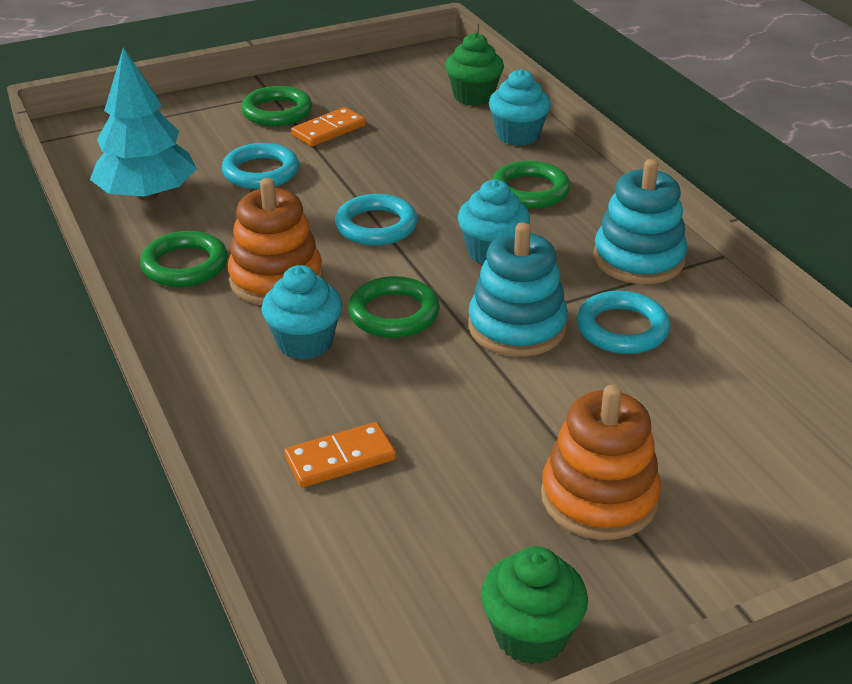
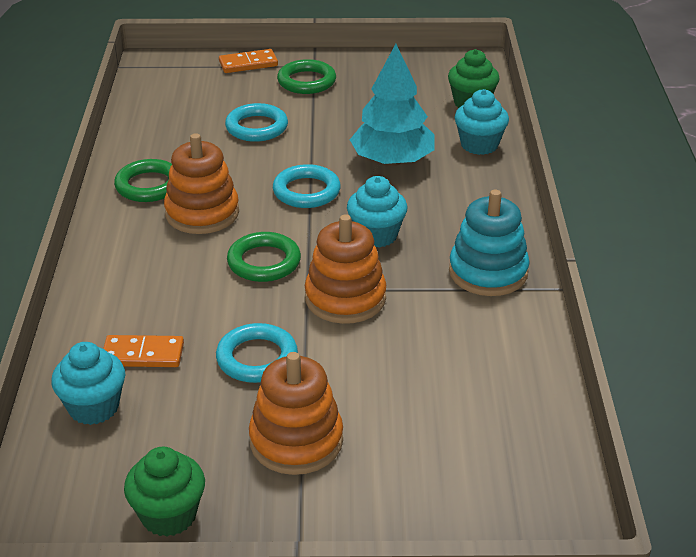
camera: 25 degrees right, 0 degrees up
turquoise tree [90,47,197,200] -> turquoise tree moved to [350,44,435,166]
turquoise cupcake [261,265,342,360] -> turquoise cupcake moved to [51,342,125,425]
orange domino [291,107,366,146] -> orange domino moved to [219,49,278,73]
turquoise stacking toy [468,222,568,357] -> orange stacking toy [305,214,386,324]
green ring [492,160,570,209] -> none
turquoise ring [576,291,671,354] -> turquoise ring moved to [216,323,298,383]

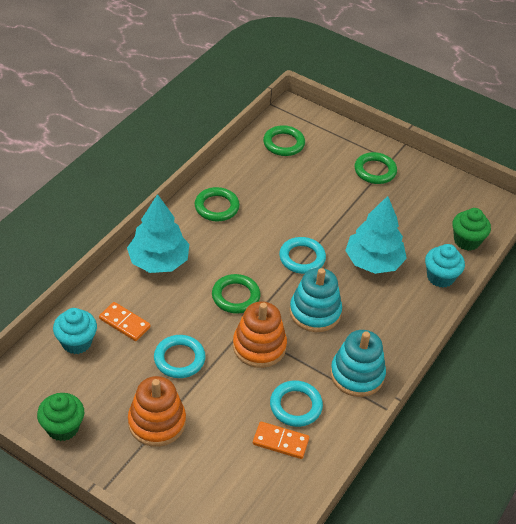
camera: 30 degrees right, 10 degrees up
orange stacking toy [164,133,239,234] -> none
orange domino [219,49,278,73] -> orange domino moved to [253,422,309,459]
turquoise ring [225,103,288,142] -> turquoise ring moved to [270,380,323,427]
turquoise cupcake [347,176,407,248] -> turquoise stacking toy [289,268,342,332]
none -> turquoise tree [127,194,189,273]
none -> green ring [263,125,305,156]

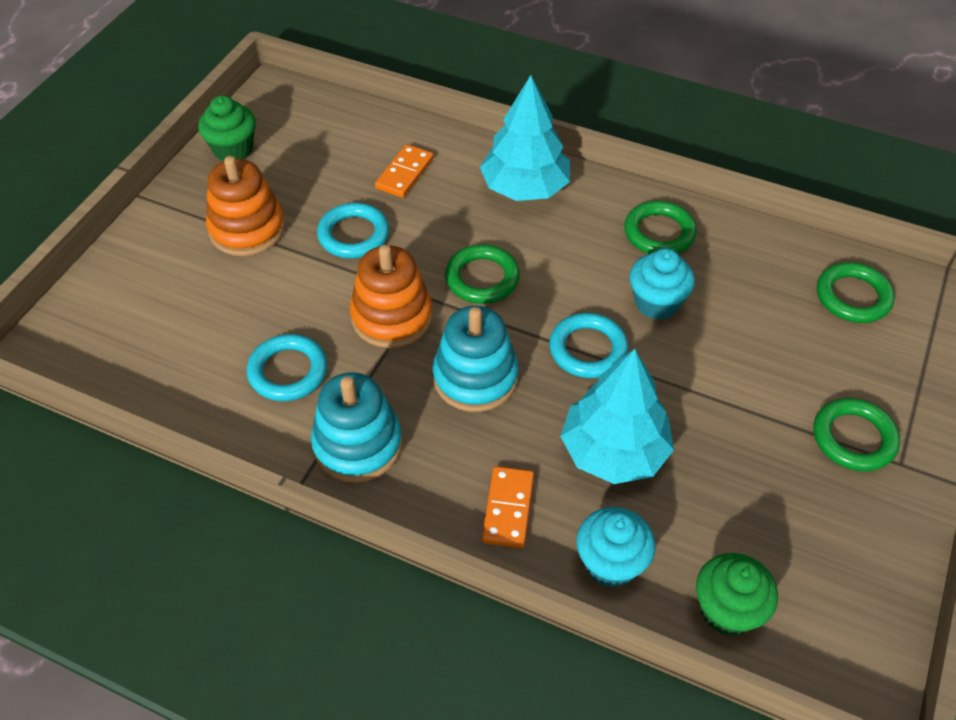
camera: 85 degrees right, 5 degrees up
turquoise cupcake [53,308,97,354] -> turquoise cupcake moved to [629,248,695,320]
orange domino [253,422,309,459] -> orange domino moved to [482,466,534,548]

